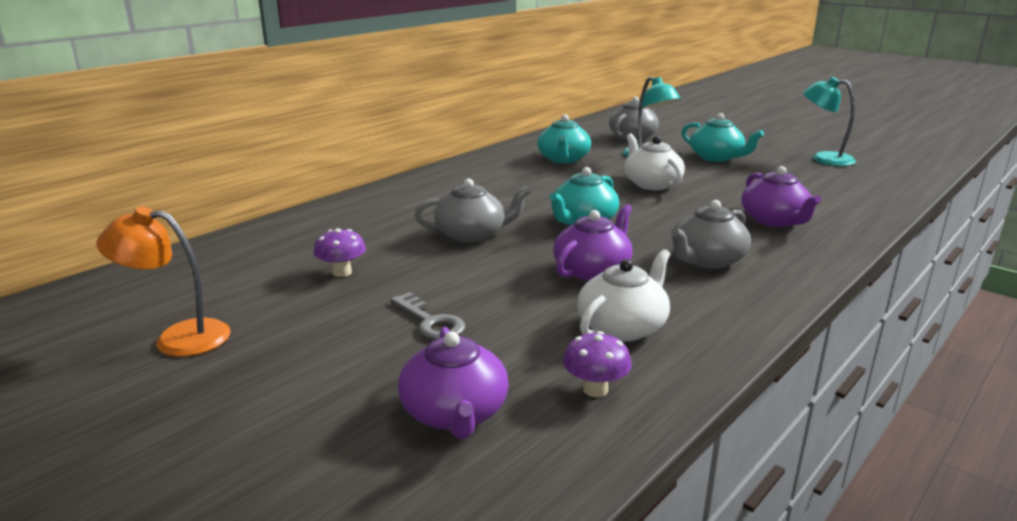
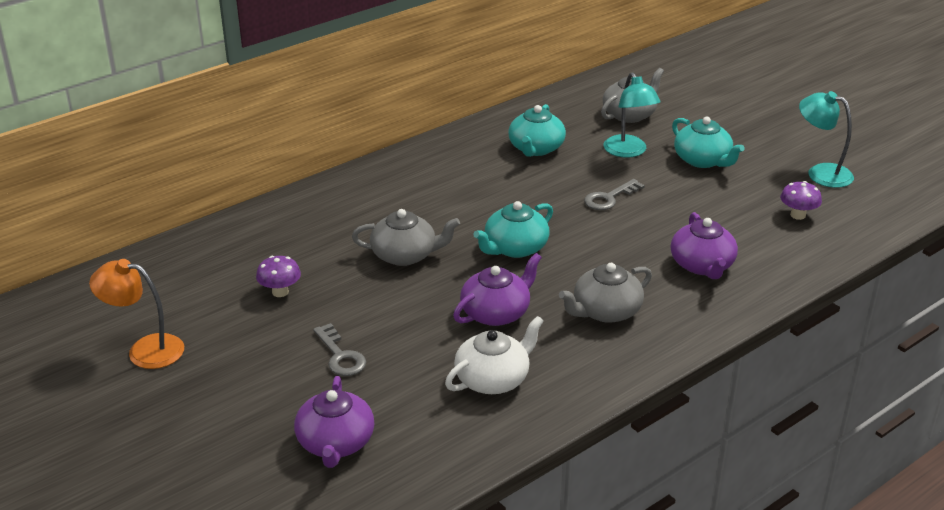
camera: 10 degrees right, 10 degrees up
purple mushroom [563,331,632,397] -> purple mushroom moved to [780,181,822,220]
white teapot [624,133,685,190] -> grey key [584,179,645,210]

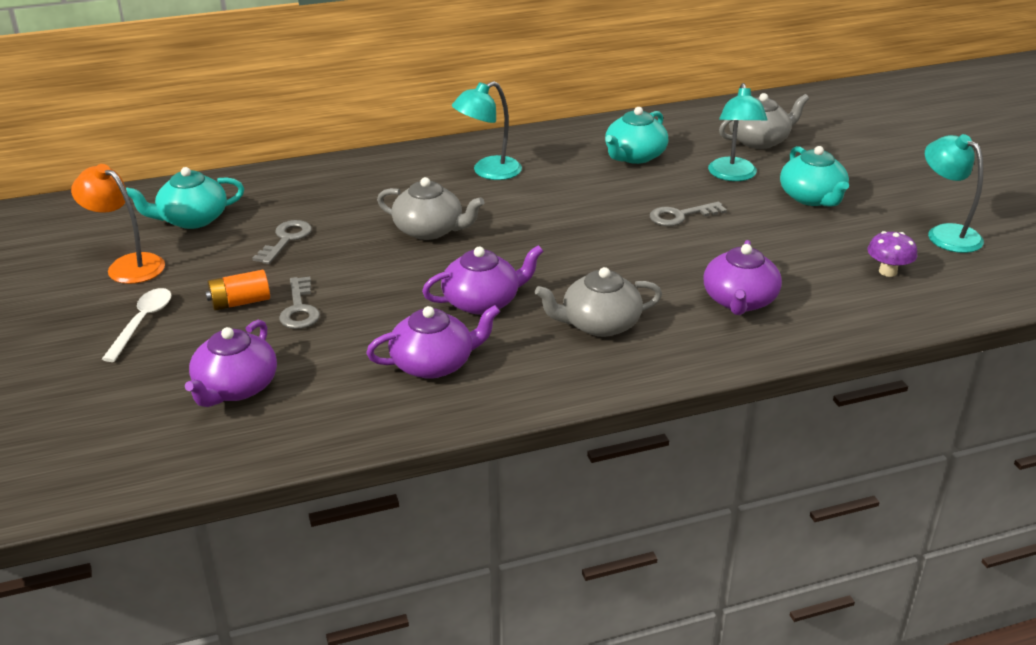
camera: 20 degrees right, 0 degrees up
purple mushroom [256,256,301,297] -> grey key [252,220,312,264]
white teapot [445,316,544,394] -> purple teapot [366,305,500,379]
turquoise teapot [473,201,553,258] -> turquoise teapot moved to [126,167,244,229]
none -> white spoon [102,288,171,362]
none -> orange battery [206,270,270,310]
none -> turquoise lamp [452,81,522,180]

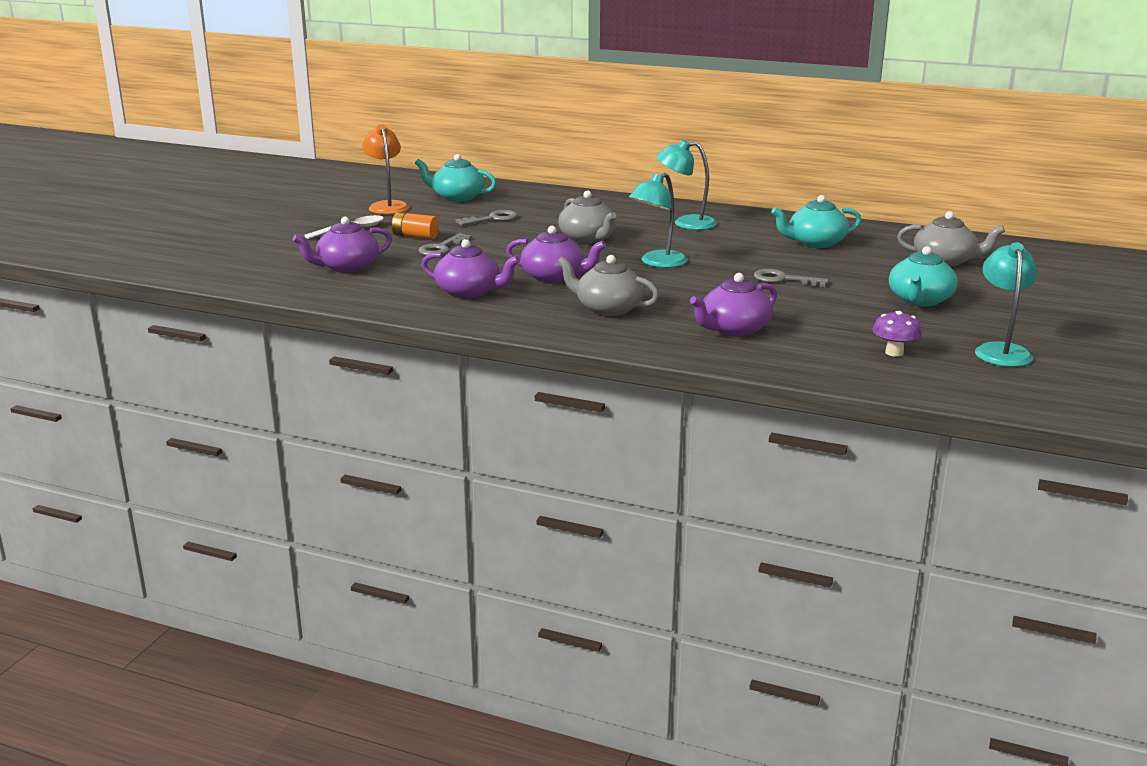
camera: 40 degrees right, 10 degrees down
turquoise lamp [708,83,768,181] -> turquoise lamp moved to [629,173,687,268]

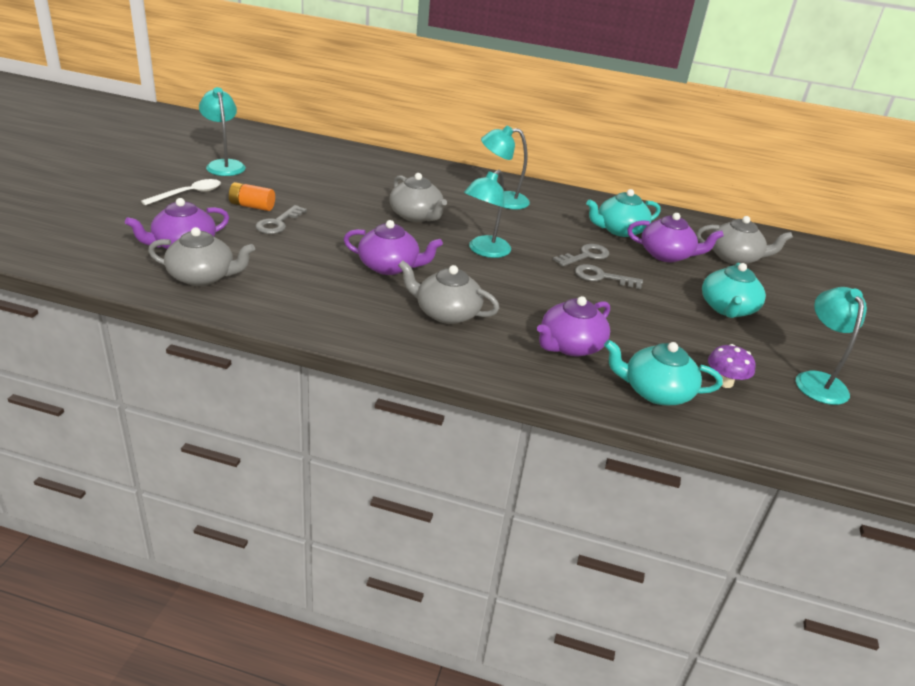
camera: 10 degrees left, 10 degrees up
orange lamp [362,124,410,215] -> turquoise lamp [199,87,246,176]
turquoise teapot [415,154,497,202] -> turquoise teapot moved to [604,340,723,405]
purple teapot [421,239,520,298] -> purple teapot moved to [627,213,724,262]
grey key [455,210,518,226] -> grey key moved to [553,244,609,266]
none -> grey teapot [148,227,255,286]

